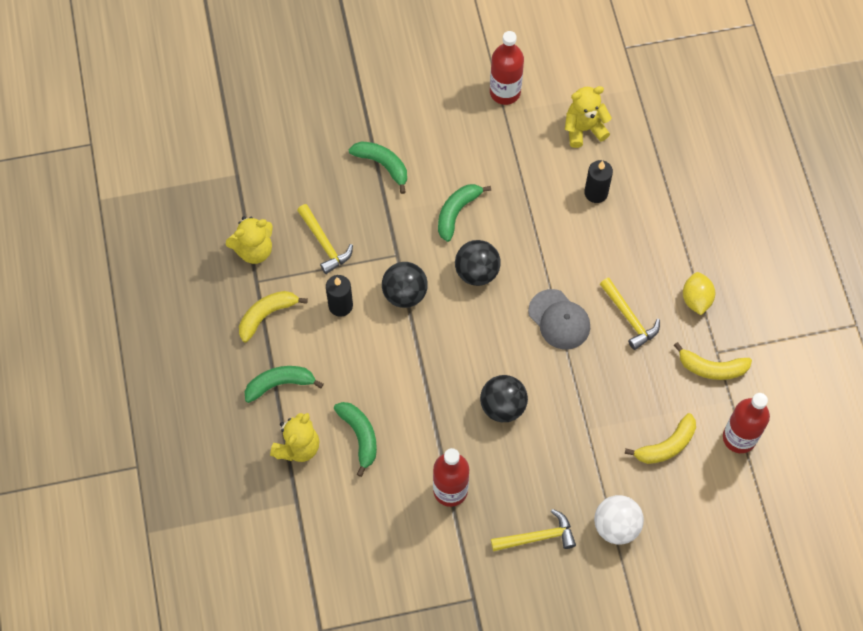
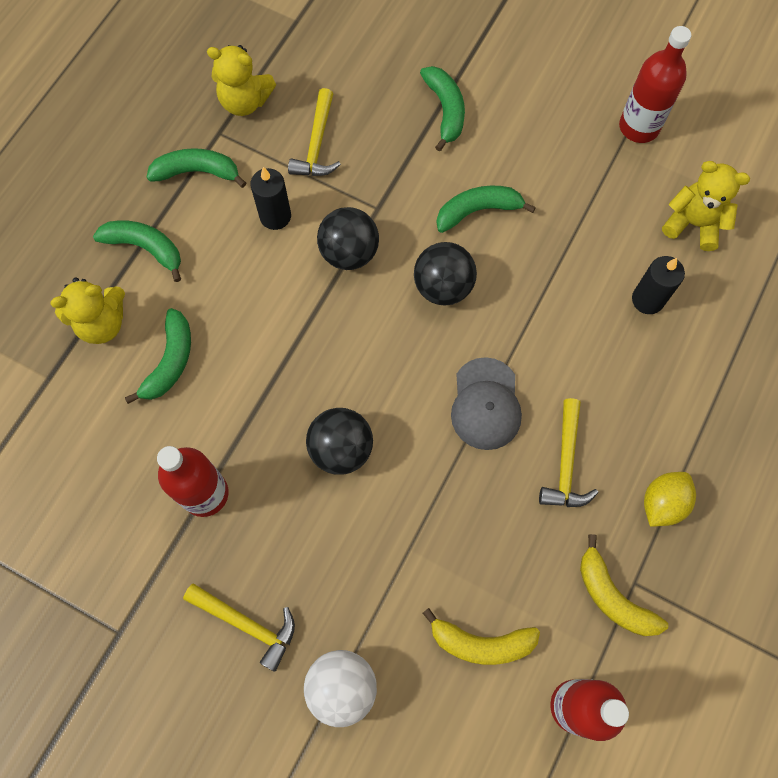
camera: 40 degrees right, 5 degrees up
yellow banana [239,291,308,342] -> green banana [147,148,246,188]

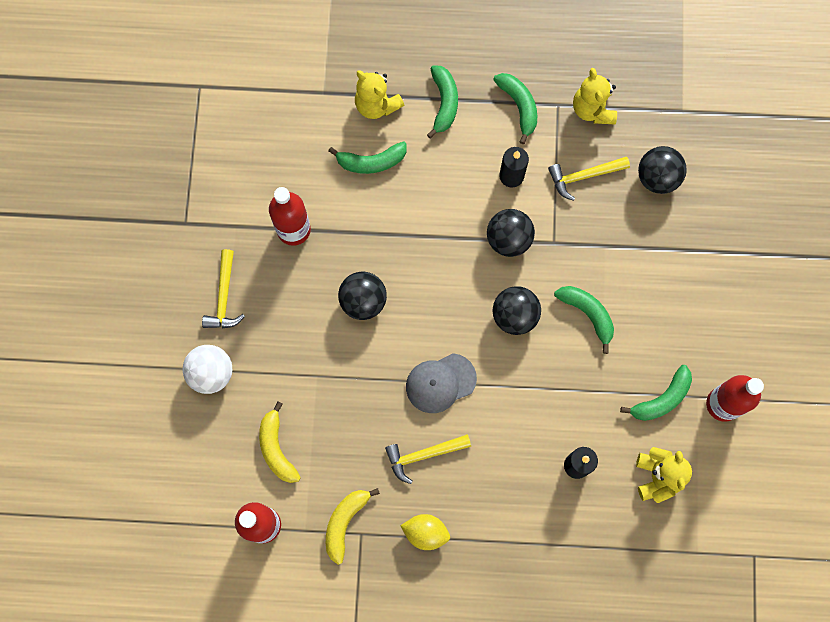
camera: 65 degrees right, 5 degrees up
green banana [420,66,465,152] -> green banana moved to [620,365,692,421]
none -> black ball [638,146,687,194]

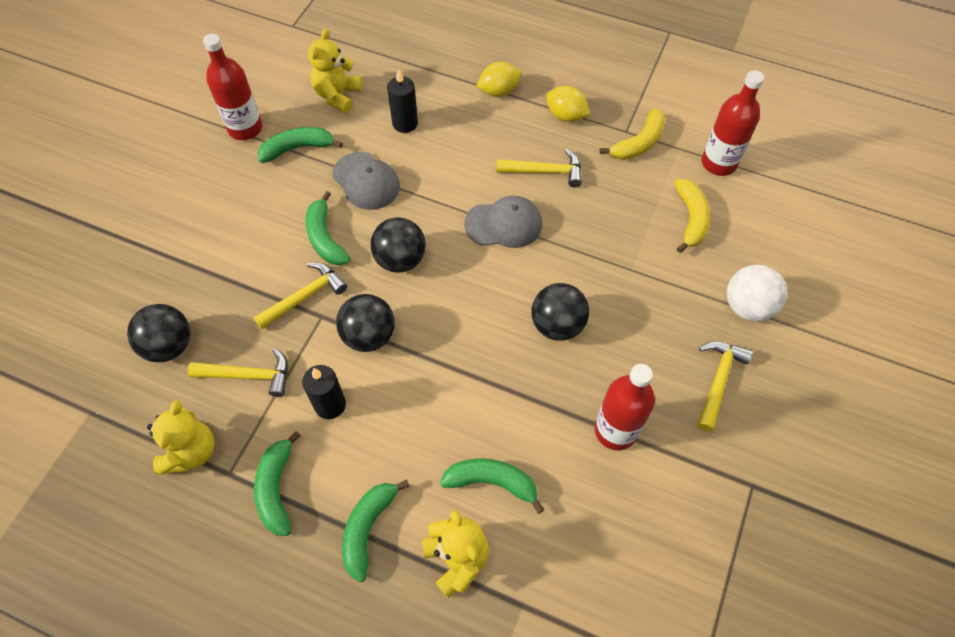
camera: 160 degrees left, 15 degrees down
none -> yellow hammer [253,263,347,330]
none -> grey cap [333,152,400,210]
none -> yellow lemon [476,62,521,97]

